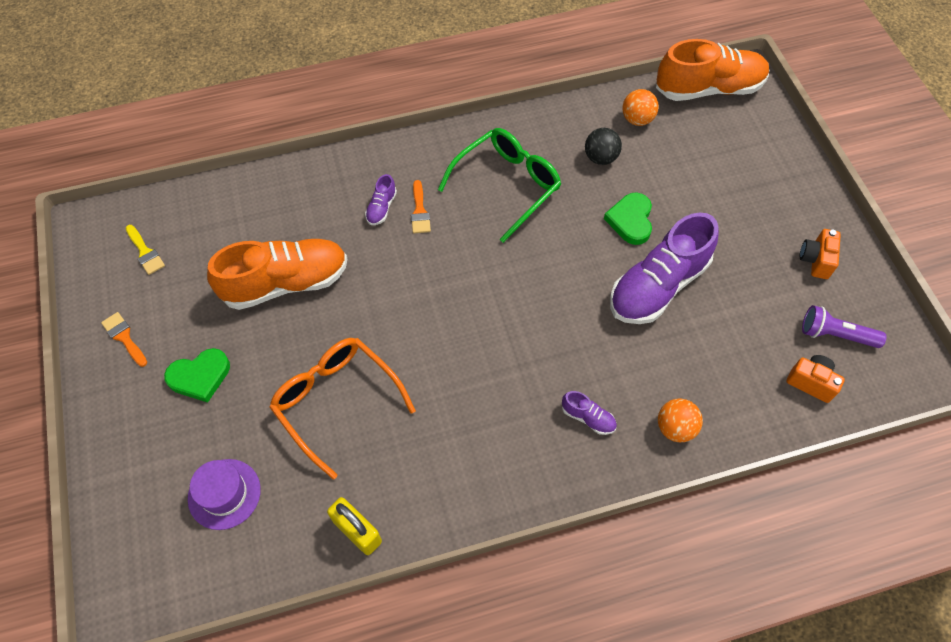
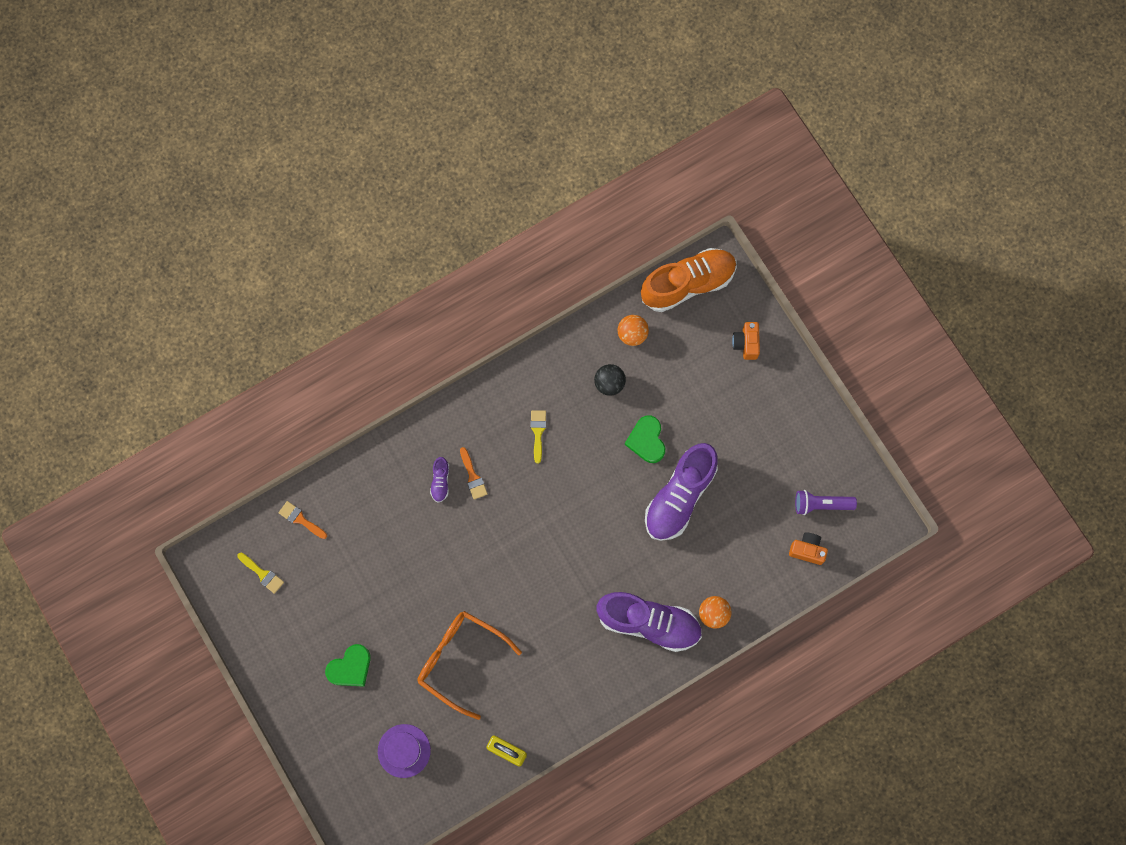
camera: 15 degrees left, 15 degrees up
orange brush [101,312,147,367] -> orange brush moved to [279,501,327,539]
orange shoe [207,239,347,310] -> none
green glasses [438,128,561,243] -> yellow brush [530,410,546,463]
purple shoe [562,391,617,435] -> purple shoe [597,592,702,652], size x2.39
orange camera [800,229,841,279] -> orange camera moved to [732,322,760,360]

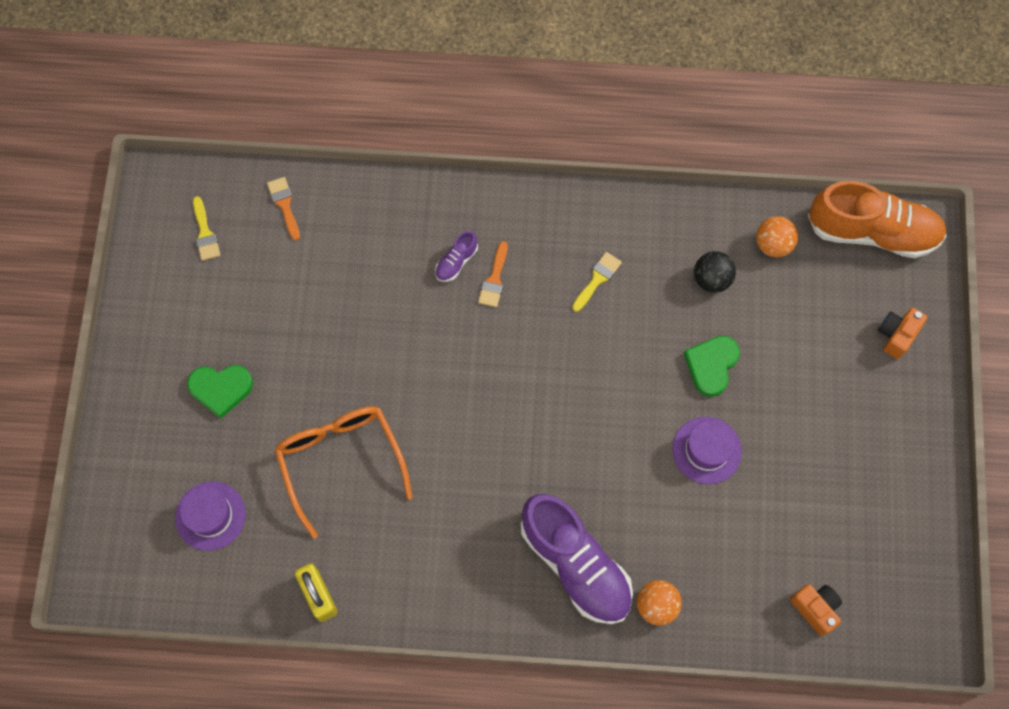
camera: 35 degrees right, 5 degrees down
purple shoe [645,443,718,541] -> purple hat [673,417,742,484]
purple flashlight [795,490,857,515] -> none

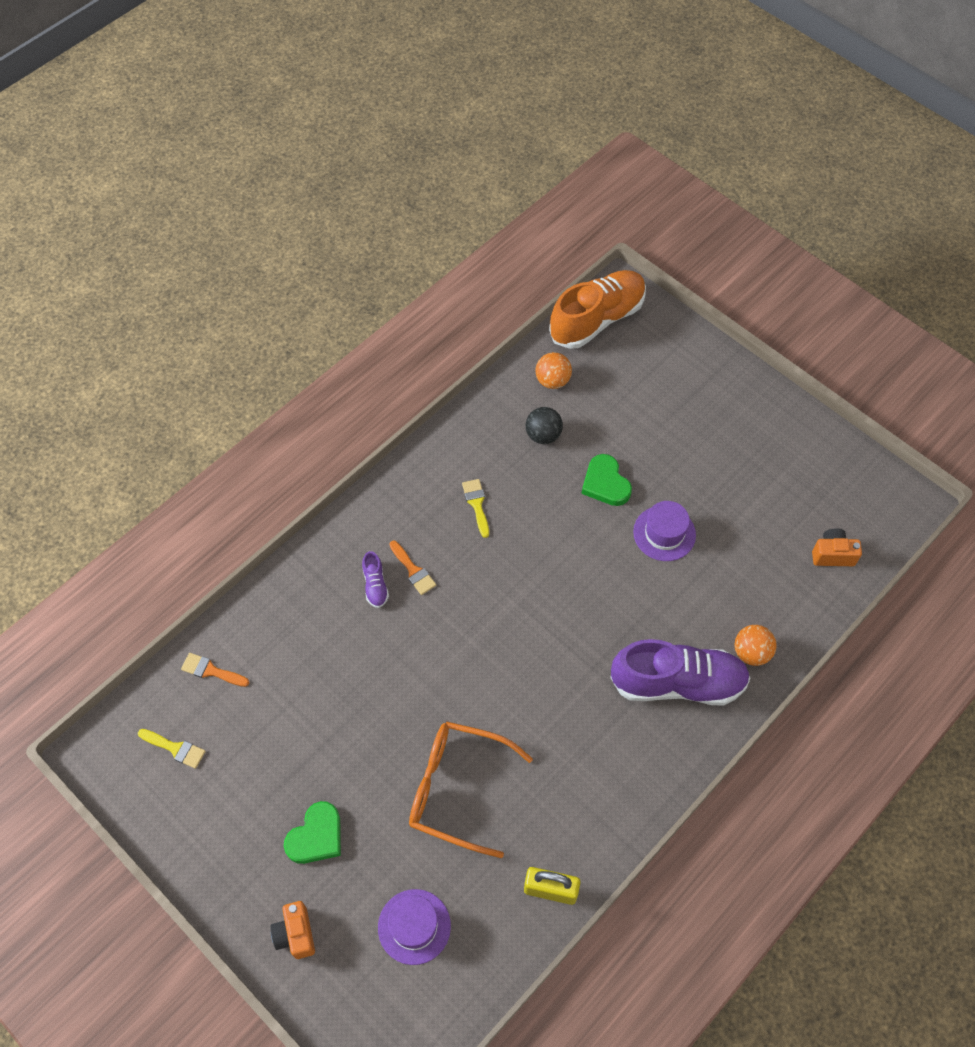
camera: 50 degrees left, 10 degrees down
orange camera [878,308,927,359] -> orange camera moved to [270,901,315,959]

